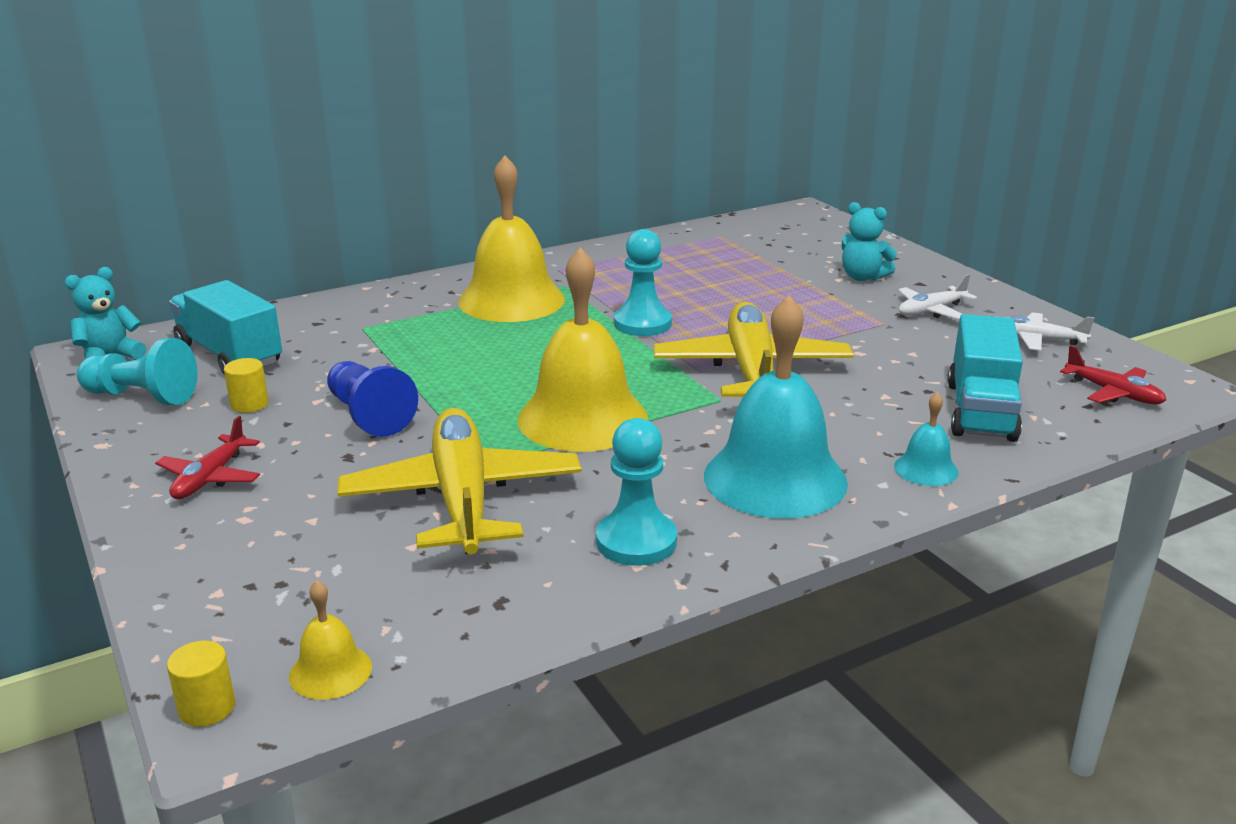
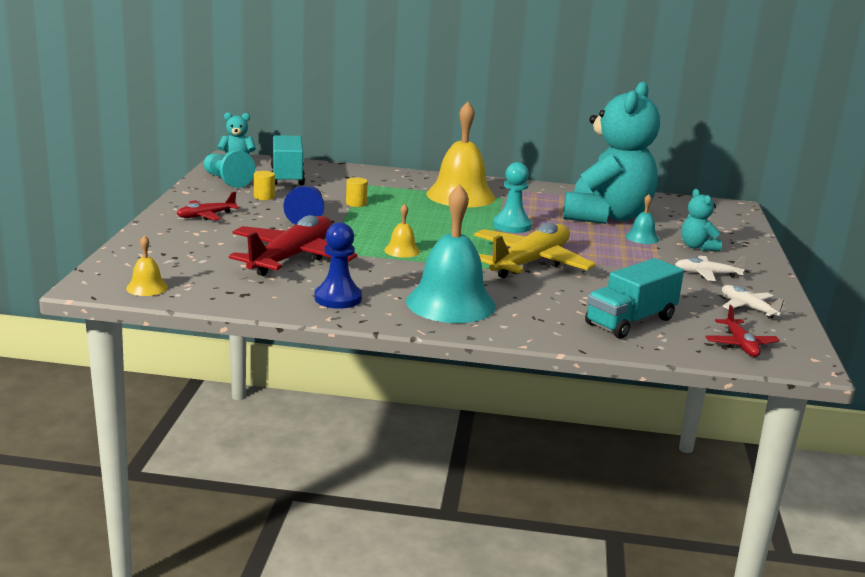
camera: 35 degrees right, 5 degrees down
yellow cylinder [167,641,235,727] -> yellow cylinder moved to [346,177,368,207]
yellow plane [337,408,582,554] -> red plane [229,215,357,276]
yellow bell [518,247,648,452] -> yellow bell [384,204,420,258], size x0.45
turquoise pawn [596,418,677,566] -> blue pawn [315,222,362,309]
turquoise bell [894,392,958,486] -> turquoise bell moved to [625,194,659,244]
none -> turquoise teddy bear [563,82,660,224]

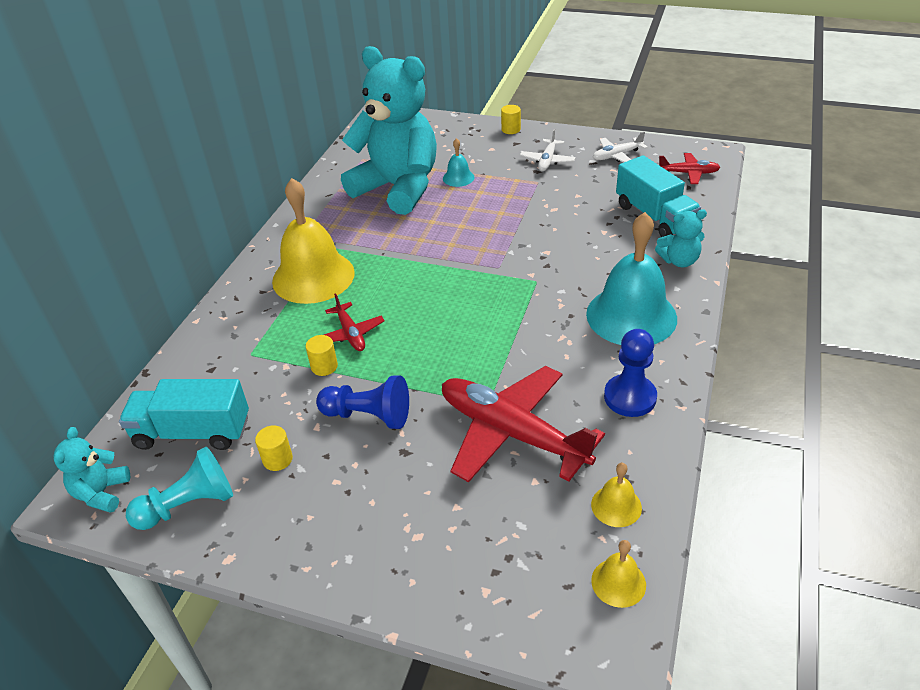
camera: 75 degrees left, 20 degrees up
red plane [177,192,239,220] -> red plane moved to [324,293,385,351]
yellow bell [384,204,420,258] -> yellow bell moved to [591,463,642,527]
yellow plane [474,223,596,278] -> none
turquoise pawn [493,162,532,233] -> none
turquoise teddy bear [681,189,722,251] -> turquoise teddy bear moved to [655,209,707,267]
none -> yellow cylinder [501,105,521,134]

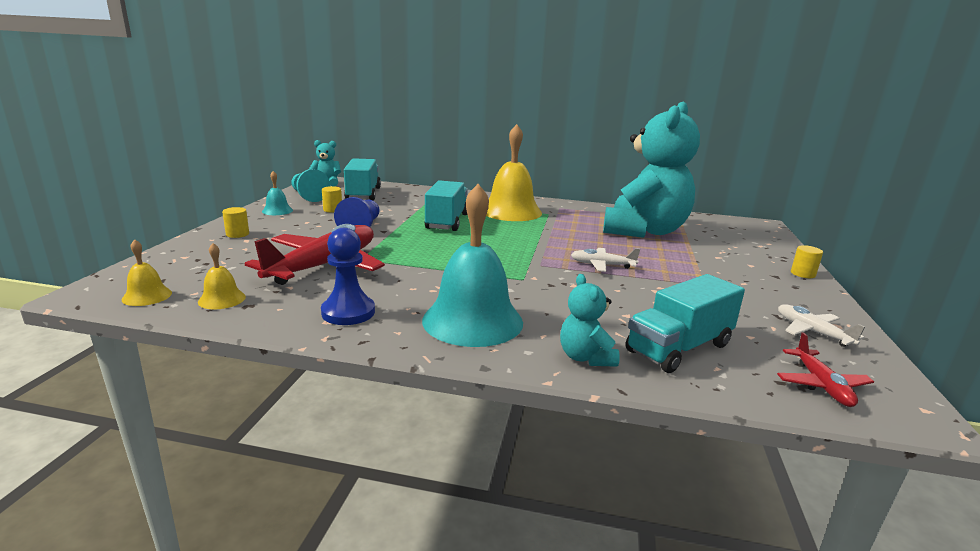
camera: 80 degrees right, 20 degrees down
yellow cylinder [306,335,338,376] -> yellow cylinder moved to [222,207,249,238]
red plane [324,293,385,351] -> turquoise truck [424,180,468,231]
turquoise bell [443,138,475,187] -> turquoise bell moved to [262,171,293,215]
white plane [520,129,576,171] -> white plane moved to [571,248,640,272]

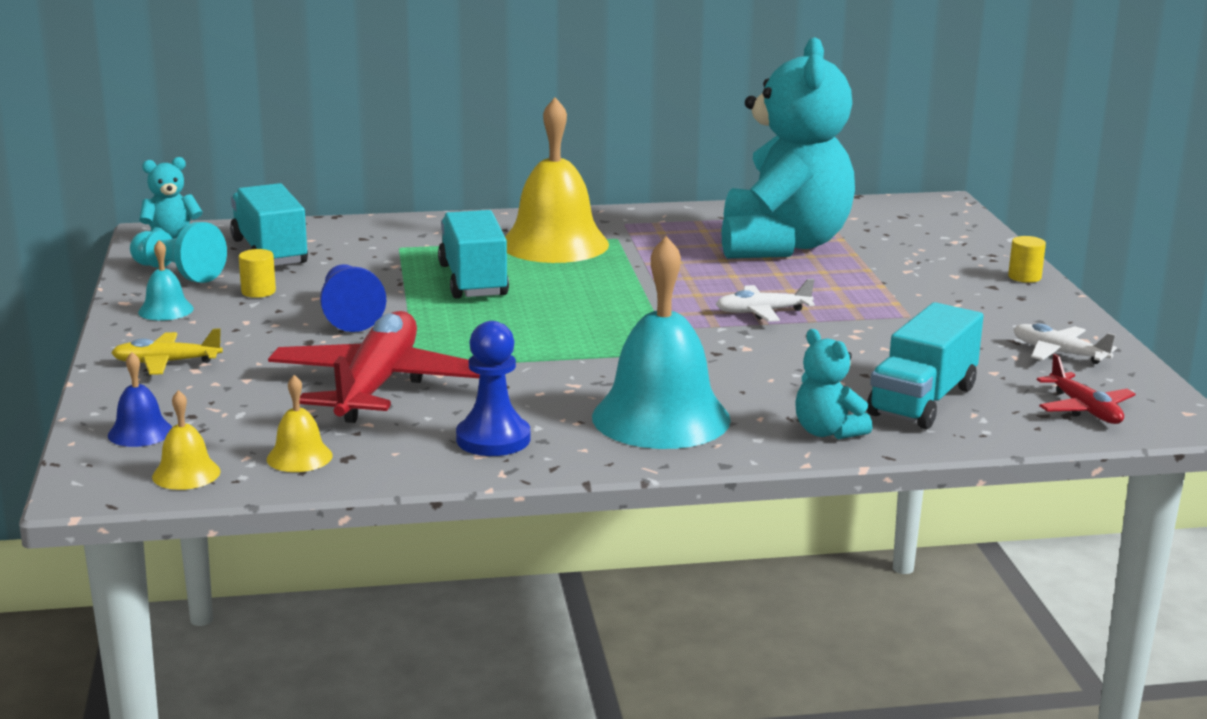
camera: 20 degrees left, 0 degrees up
yellow cylinder [222,207,249,238] -> yellow plane [111,329,223,375]
none -> blue bell [108,352,172,447]

